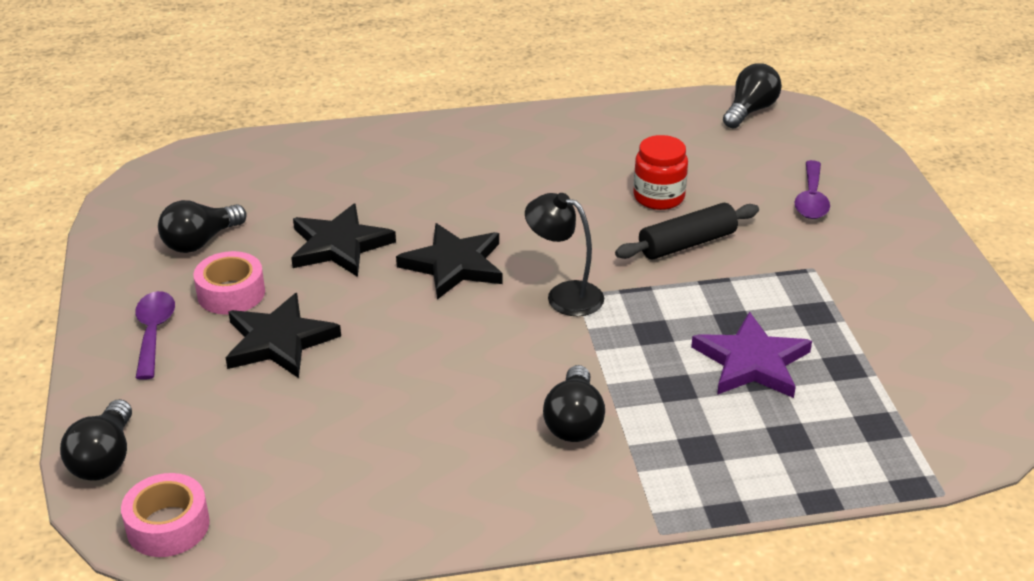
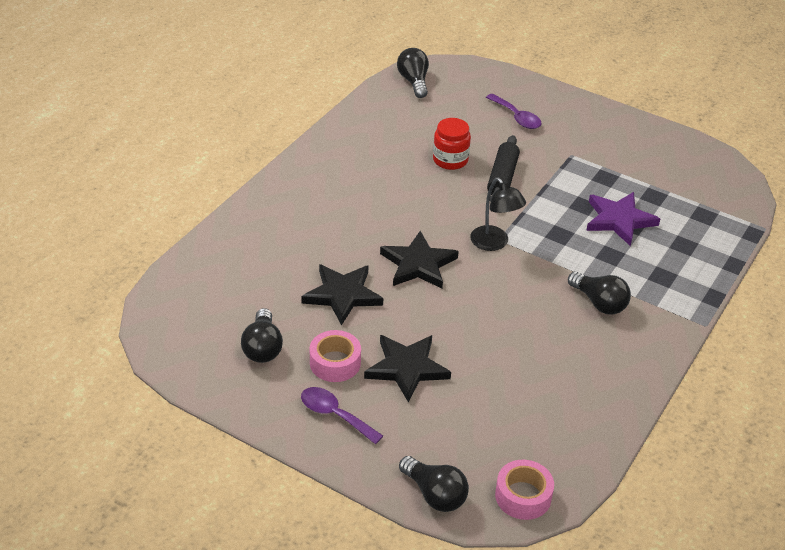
camera: 50 degrees left, 5 degrees up
black lamp [525,193,604,316] -> black lamp turned 105 degrees counterclockwise [470,177,526,251]

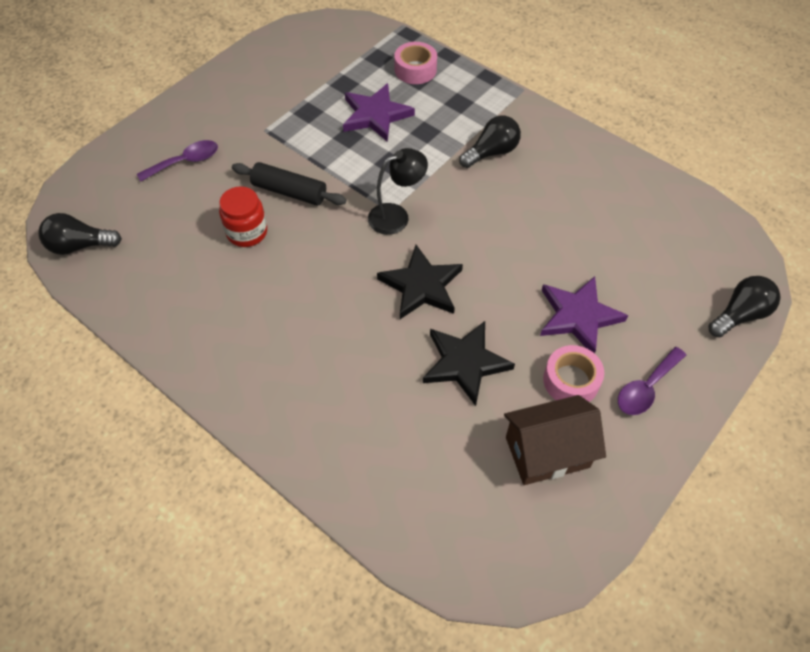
camera: 80 degrees left, 15 degrees up
black light bulb [241,308,283,363] -> brown house [504,395,606,485]
black star [364,335,451,403] -> purple star [540,276,628,354]
pink tape [495,460,554,520] -> pink tape moved to [394,42,437,84]

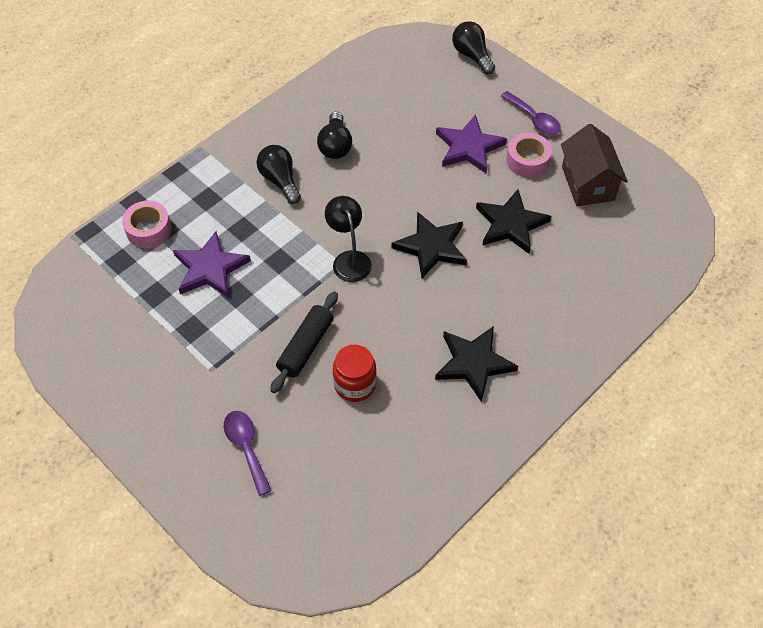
camera: 85 degrees left, 0 degrees up
black light bulb [38,213,122,255] -> black light bulb moved to [317,111,352,159]
none -> black star [435,326,518,402]

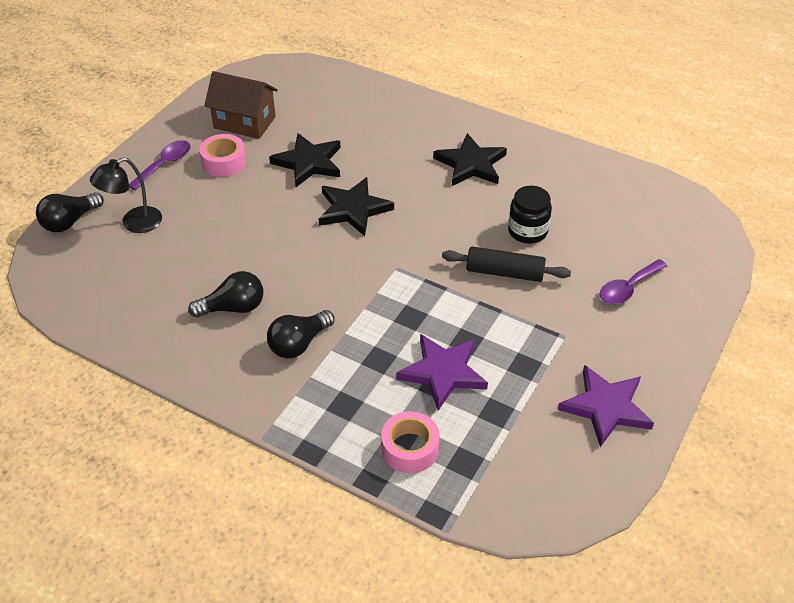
camera: 105 degrees left, 10 degrees down
black lamp [325,196,372,282] -> black lamp moved to [90,157,162,233]
red jar [333,345,377,402] -> black jar [508,186,552,244]
purple star [436,114,507,173] -> purple star moved to [558,365,654,447]
brown house [561,124,628,206] -> brown house turned 45 degrees clockwise [204,71,278,139]

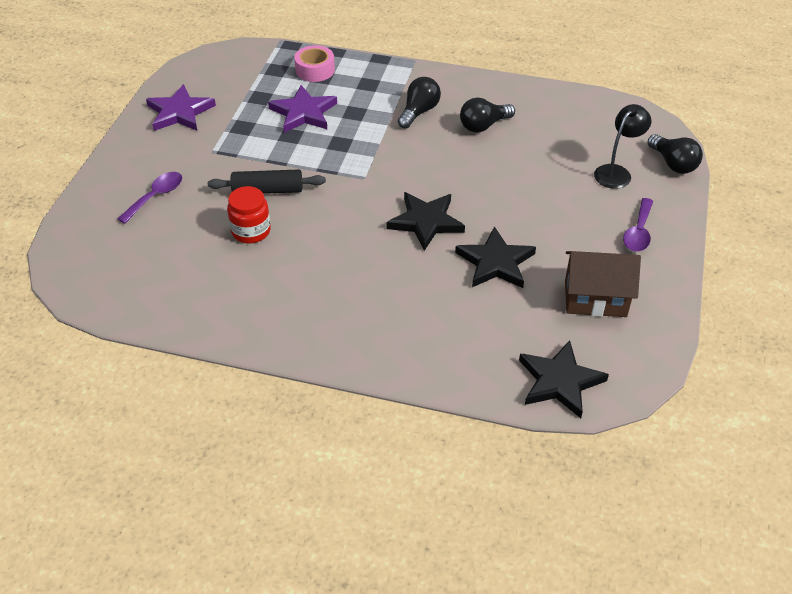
camera: 165 degrees right, 0 degrees up
black light bulb [36,192,104,232] -> black light bulb turned 120 degrees clockwise [647,134,703,174]
pink tape [200,134,246,177] -> none
black star [433,133,507,186] -> black star moved to [519,340,609,418]
black jar [508,186,552,244] -> red jar [227,186,271,243]

